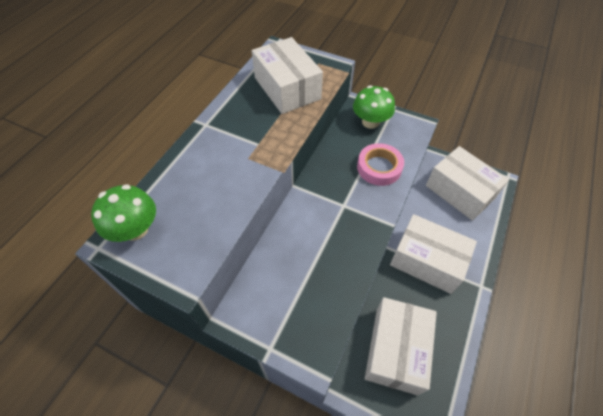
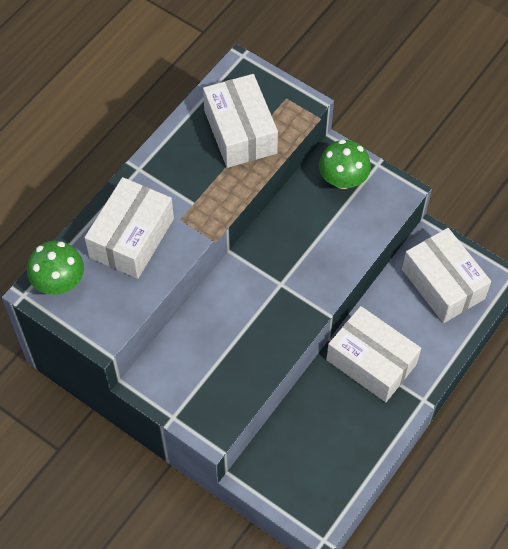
camera: 10 degrees right, 5 degrees up
pink tape [357,143,404,186] -> none
white box [365,297,437,395] -> white box moved to [84,177,174,279]

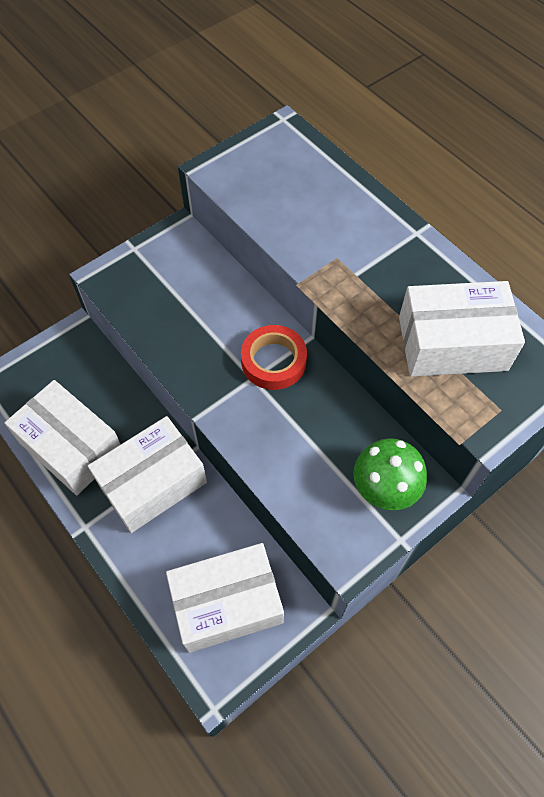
camera: 105 degrees right, 0 degrees up
green mushroom [27,241,84,295] -> none
white box [84,177,174,279] -> white box moved to [4,380,121,495]
none -> red tape [241,325,307,390]

